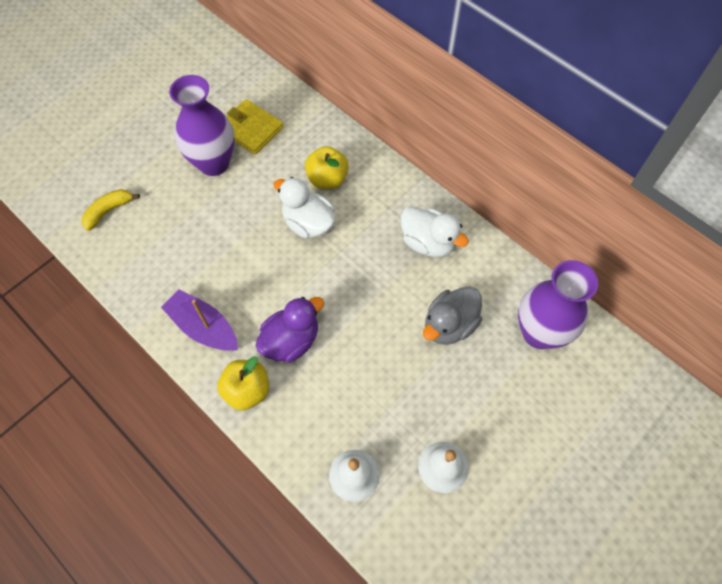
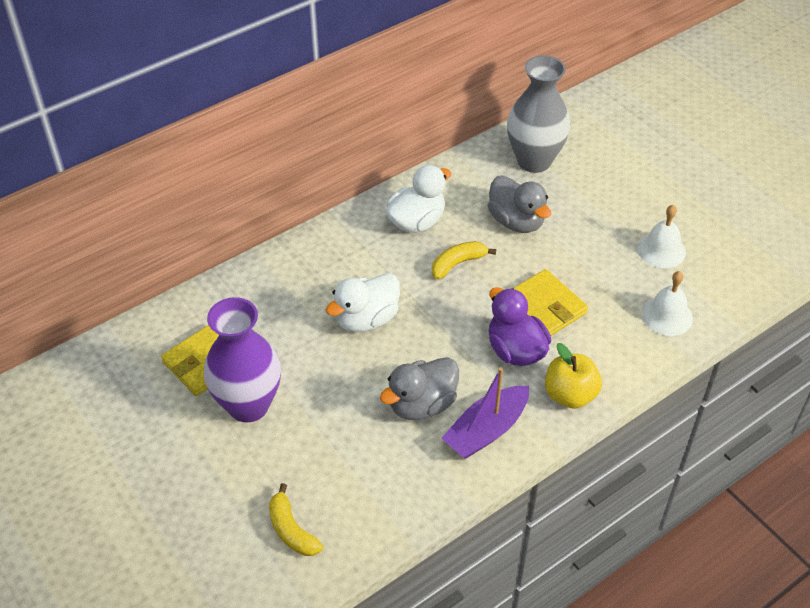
camera: 80 degrees left, 15 degrees down
yellow apple [305,146,349,189] -> none
purple vase [518,260,598,349] -> grey vase [507,55,570,173]
none -> grey duck [380,357,459,420]
none -> yellow banana [432,241,496,279]
none -> yellow wallet [513,269,588,336]

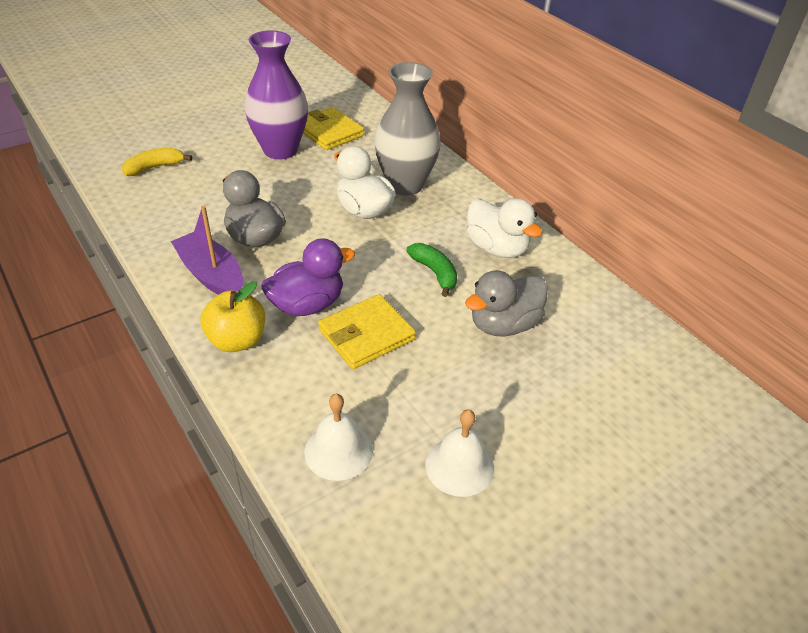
camera: 90 degrees right, 5 degrees down
yellow banana [432,241,496,279] -> green banana [407,243,457,297]
grey vase [507,55,570,173] -> grey vase moved to [374,62,441,196]

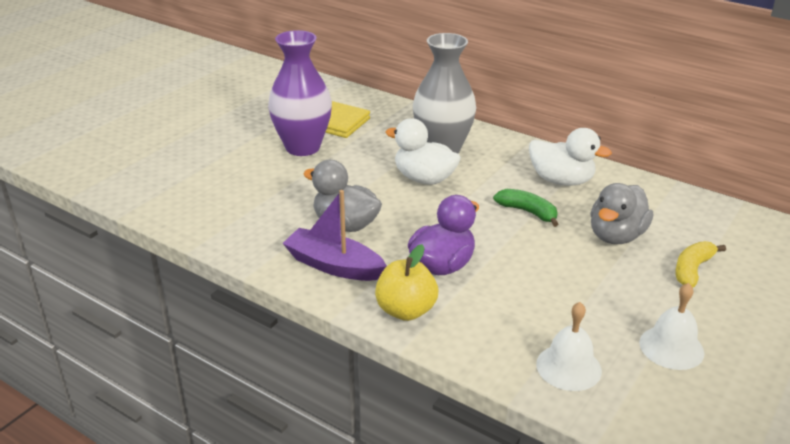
camera: 20 degrees left, 10 degrees down
yellow banana [122,147,192,176] -> yellow banana moved to [675,241,726,288]
yellow wallet [318,294,416,369] -> none

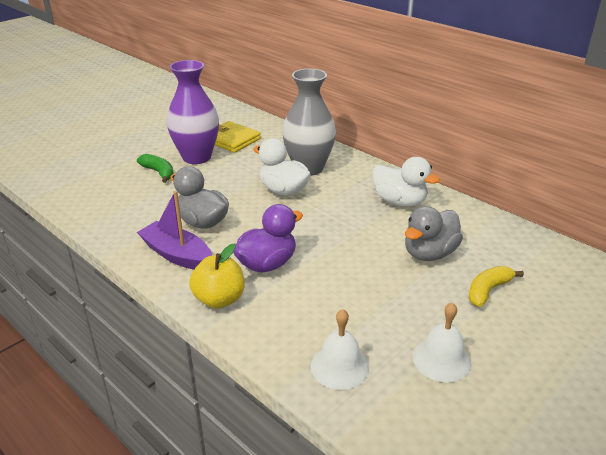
camera: 10 degrees right, 0 degrees up
green banana [493,189,558,227] -> green banana moved to [137,154,174,183]

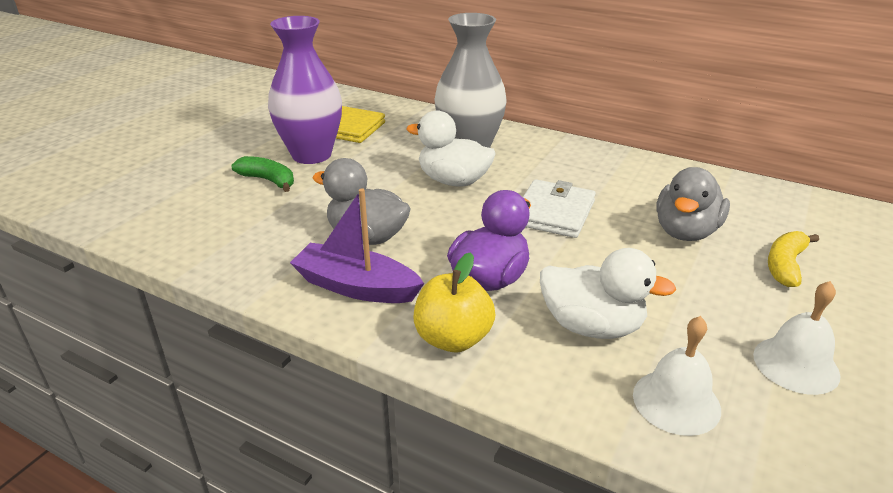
camera: 15 degrees left, 0 degrees up
white duck [372,157,440,207] -> white duck moved to [540,248,676,339]
none -> white wallet [523,179,596,238]

